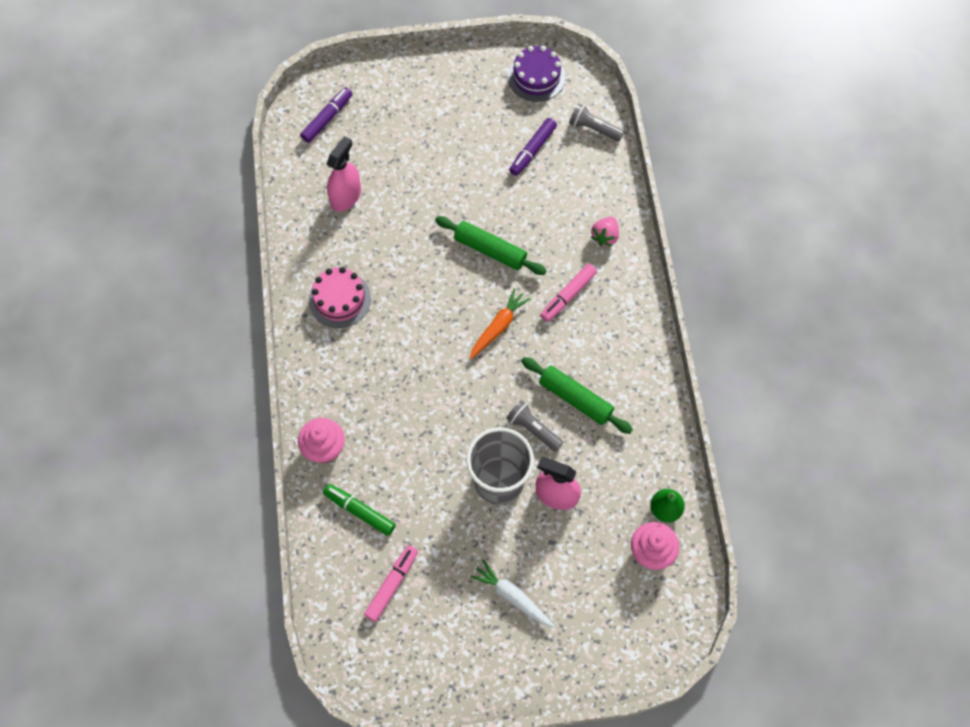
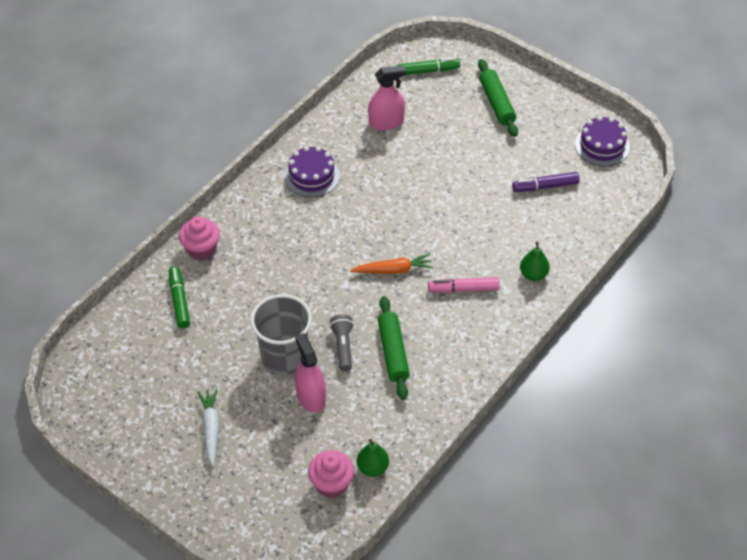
camera: 45 degrees right, 15 degrees down
purple marker [300,87,352,143] -> green marker [397,58,460,75]
pink cake [309,267,371,328] -> purple cake [284,146,340,197]
pink marker [364,545,418,622] -> none
green rolling pin [435,216,547,275] -> green rolling pin moved to [478,59,518,137]
grey flashlight [569,103,624,141] -> none
pink strawberry [591,217,619,246] -> green pear [520,241,550,281]

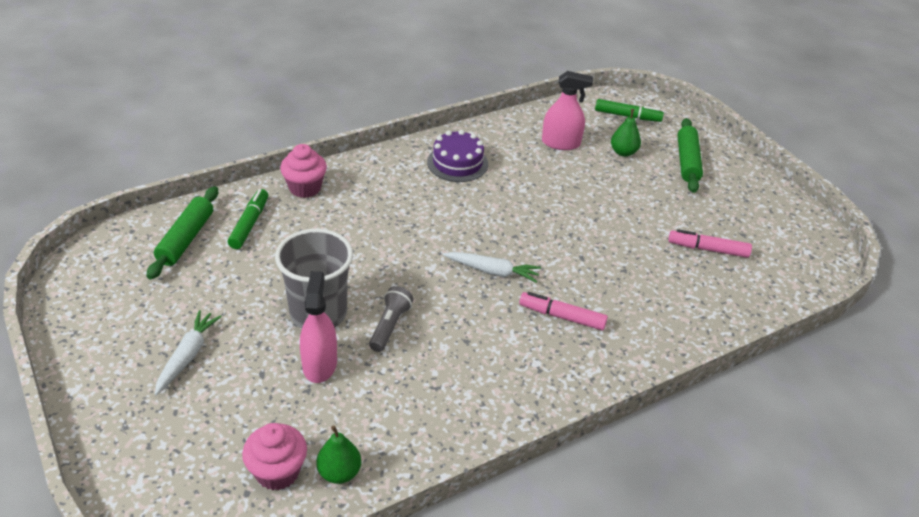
camera: 20 degrees right, 10 degrees down
orange carrot [350,254,433,274] -> white carrot [442,252,541,283]
green rolling pin [378,296,410,400] -> green rolling pin moved to [147,186,218,279]
purple marker [512,172,579,192] -> pink marker [668,229,752,258]
green pear [520,241,550,281] -> green pear moved to [611,109,641,157]
purple cake [575,116,630,166] -> none

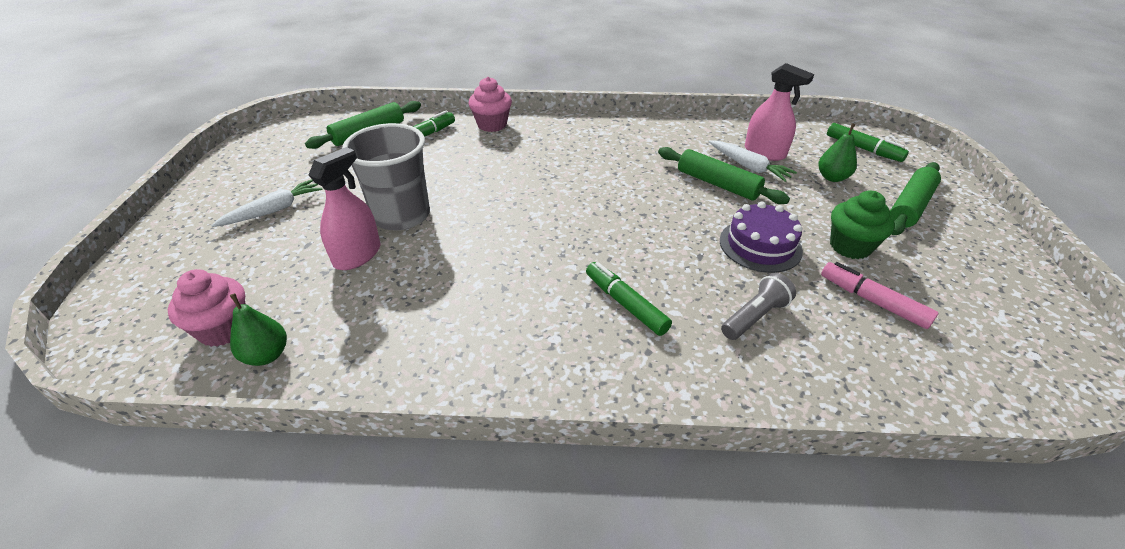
camera: 35 degrees right, 0 degrees up
grey flashlight [369,286,414,352] -> grey flashlight moved to [721,273,796,340]
purple cake [427,130,488,182] -> purple cake moved to [720,202,803,273]
white carrot [442,252,541,283] -> white carrot moved to [708,140,797,182]
pink marker [519,292,608,330] -> green marker [586,262,672,336]
none -> green rolling pin [658,147,790,204]
none -> green cupcake [830,190,895,259]

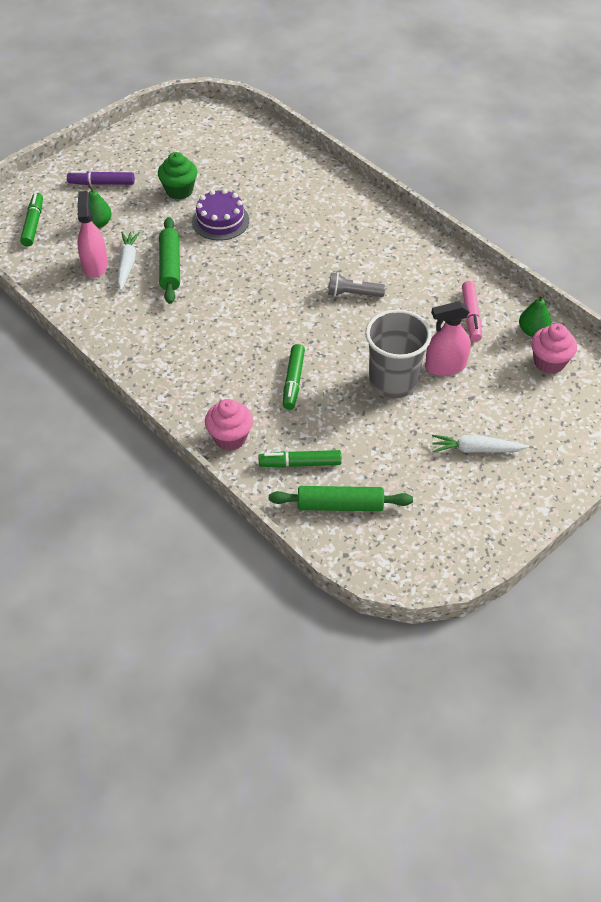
camera: 135 degrees left, 10 degrees up
green marker [586,262,672,336] -> green marker moved to [283,344,305,410]
grey flashlight [721,273,796,340] -> grey flashlight moved to [328,272,385,297]
pink marker [821,262,938,329] -> pink marker moved to [462,281,482,342]
green rolling pin [890,162,941,235] -> purple marker [67,171,135,185]

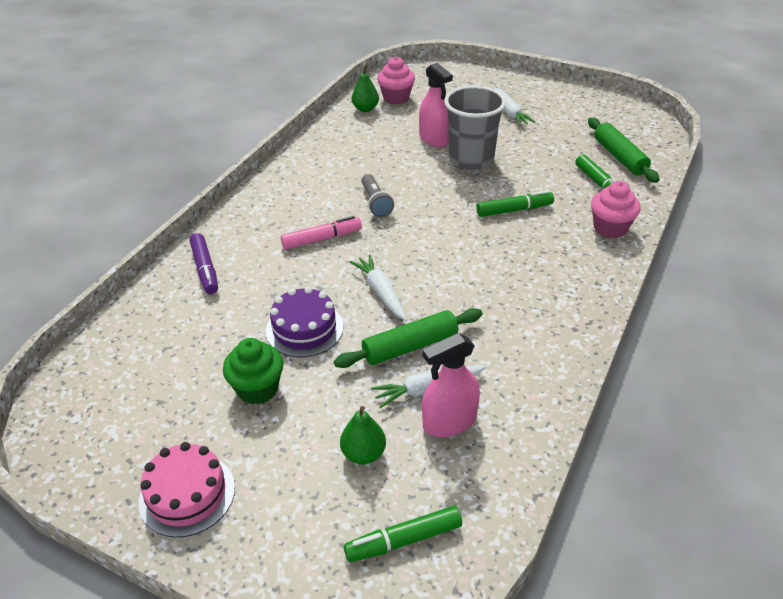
camera: 110 degrees left, 10 degrees down
purple marker [67,171,135,185] -> purple marker moved to [190,233,218,294]
pink marker [462,281,482,342] -> pink marker moved to [281,216,362,249]
none -> pink cake [138,442,235,538]
none -> white carrot [350,254,407,321]

